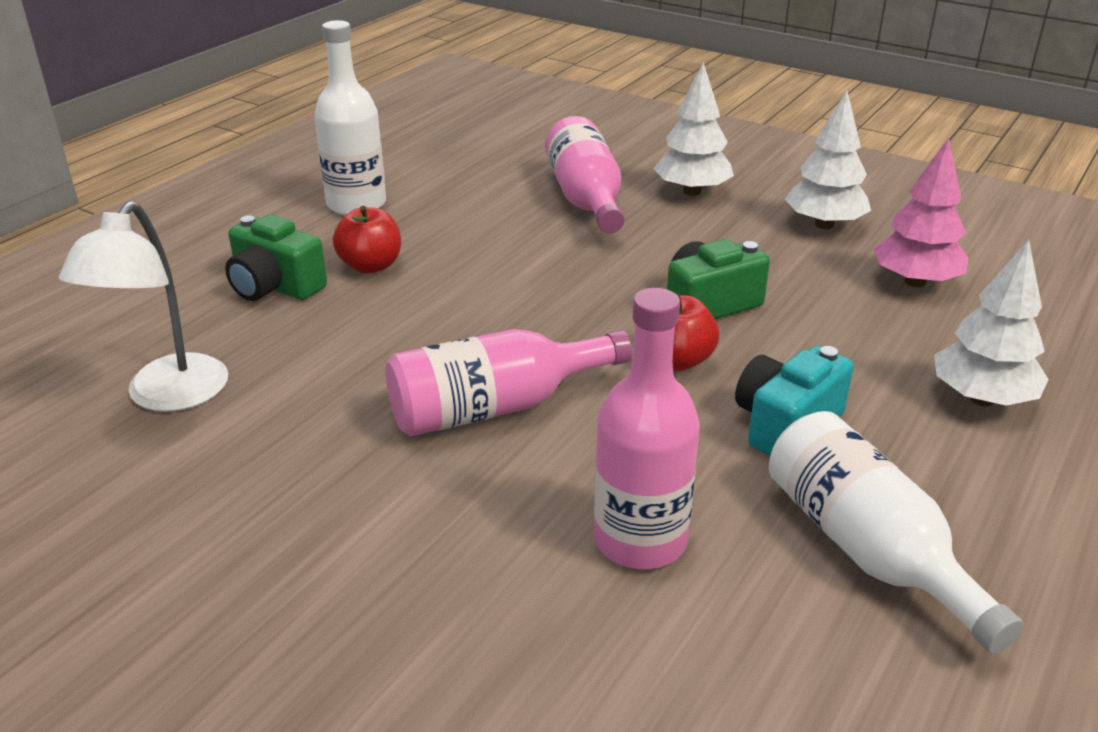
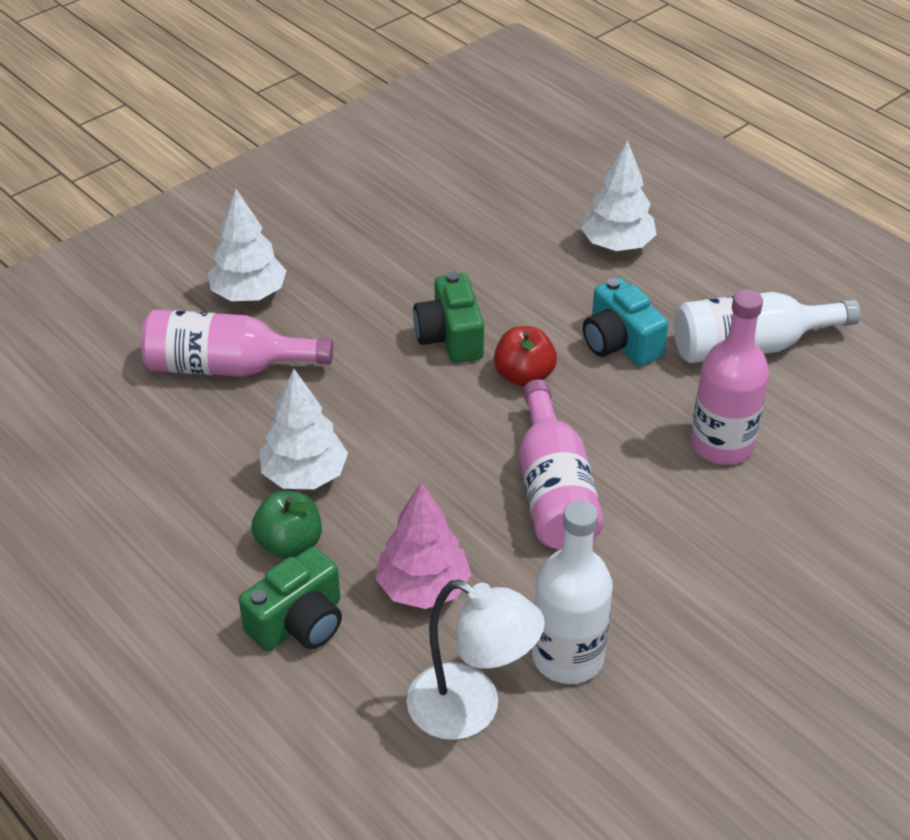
camera: 75 degrees left, 10 degrees up
white bottle [314,20,386,215] -> white bottle moved to [532,500,613,684]
red apple [333,206,401,273] -> green apple [251,491,322,559]
white tree [785,90,871,229] -> white tree moved to [260,369,348,489]
pink tree [873,138,968,287] -> pink tree moved to [376,482,471,609]

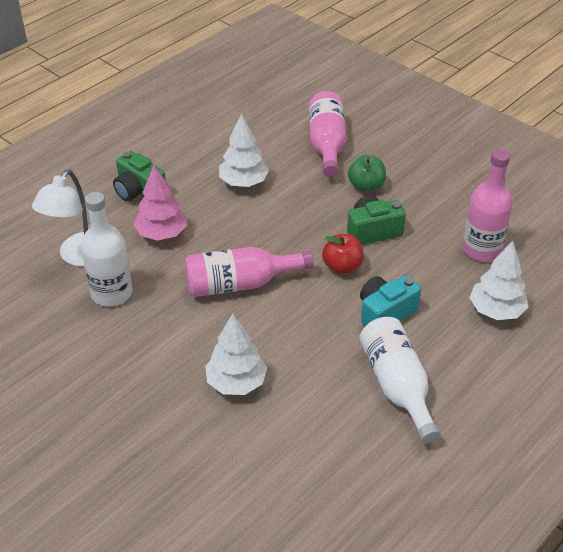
camera: 85 degrees right, 0 degrees up
white tree [208,189,287,301] -> white tree moved to [205,313,267,395]
green apple [251,491,322,559] -> green apple moved to [348,155,386,192]
pink bottle [691,289,769,465] -> pink bottle moved to [462,149,513,262]

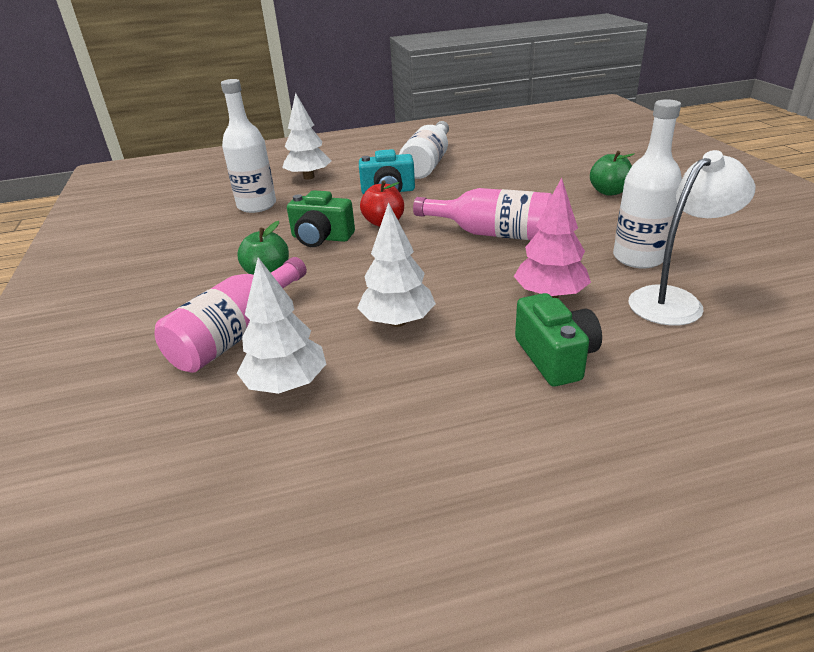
camera: 145 degrees left, 10 degrees down
white tree [205,313,267,395] -> white tree moved to [237,257,326,394]
pink bottle [462,149,513,262] -> white bottle [221,79,276,213]
none -> green apple [590,151,634,196]

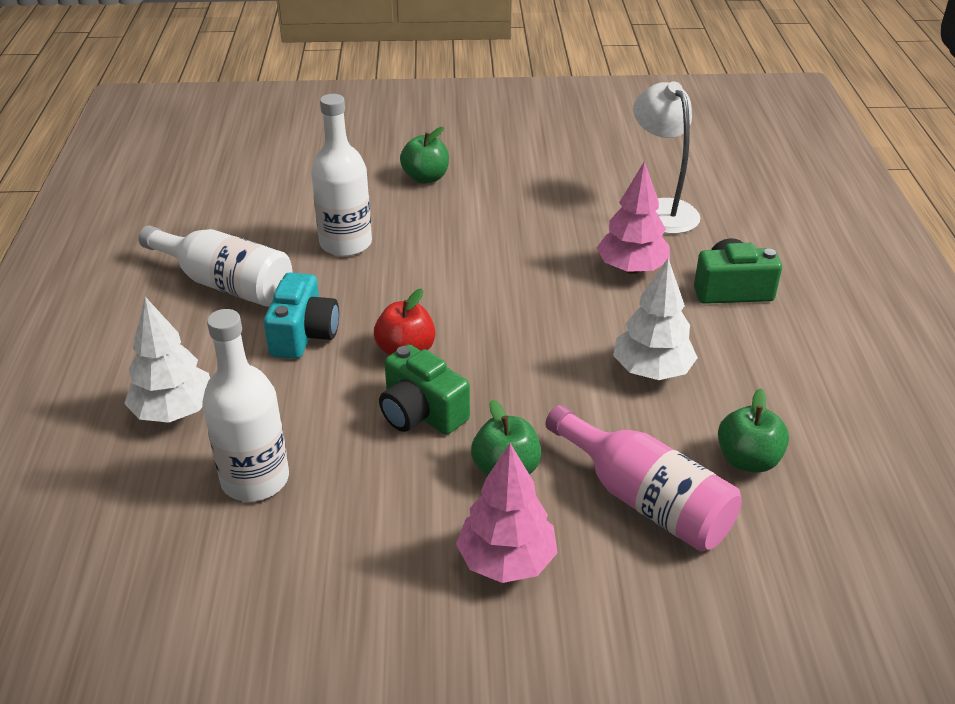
camera: 80 degrees left, 5 degrees up
white tree [237,257,326,394] -> green apple [718,388,789,473]
green camera [287,190,355,247] -> green camera turned 105 degrees clockwise [379,344,470,435]
pink bottle [413,188,552,240] -> none
white bottle [613,99,682,269] -> white bottle moved to [311,94,372,257]
none -> pink tree [456,443,558,583]

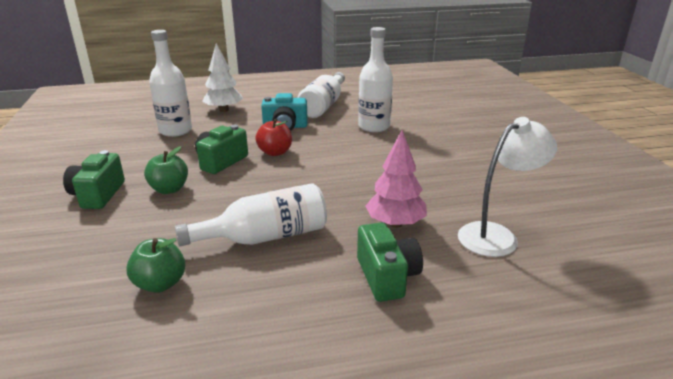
camera: 80 degrees right, 10 degrees down
green apple [400,127,449,184] -> none
pink tree [456,443,558,583] -> green camera [63,150,125,209]
pink bottle [545,405,742,552] -> none
white tree [613,258,698,380] -> white bottle [175,183,327,246]

